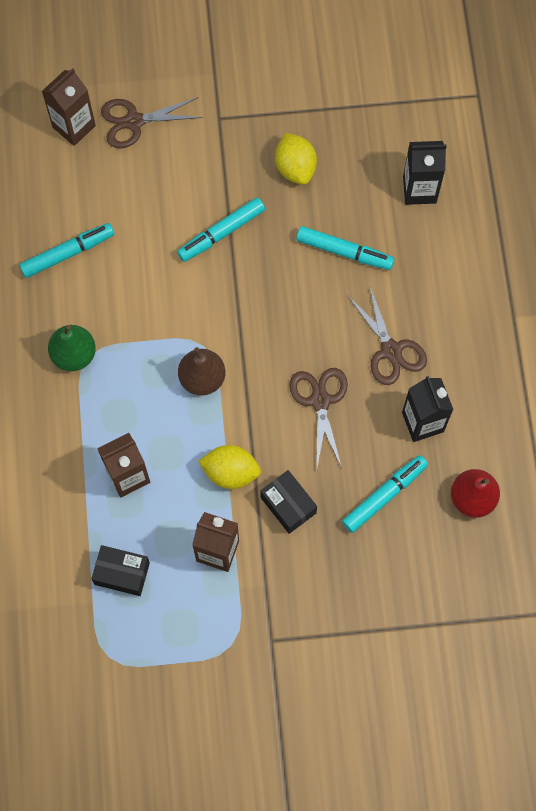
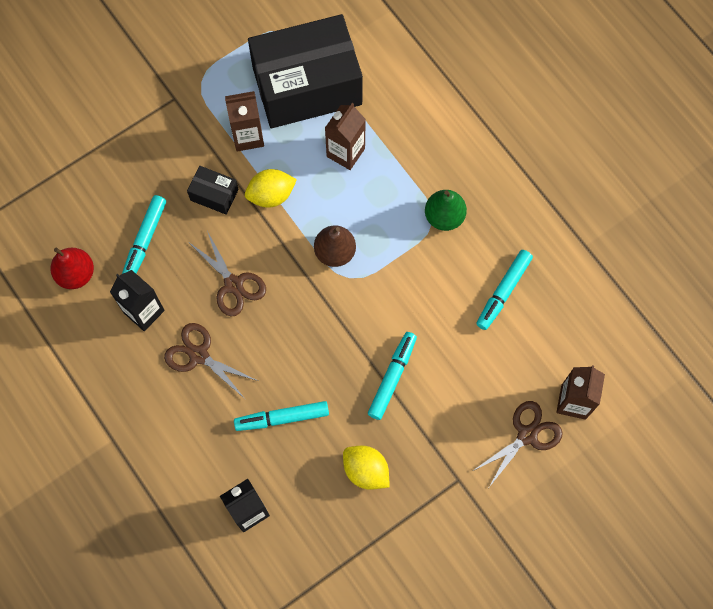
camera: 150 degrees right, 0 degrees up
black box [91,545,150,596] -> black box [248,14,363,128], size x2.45

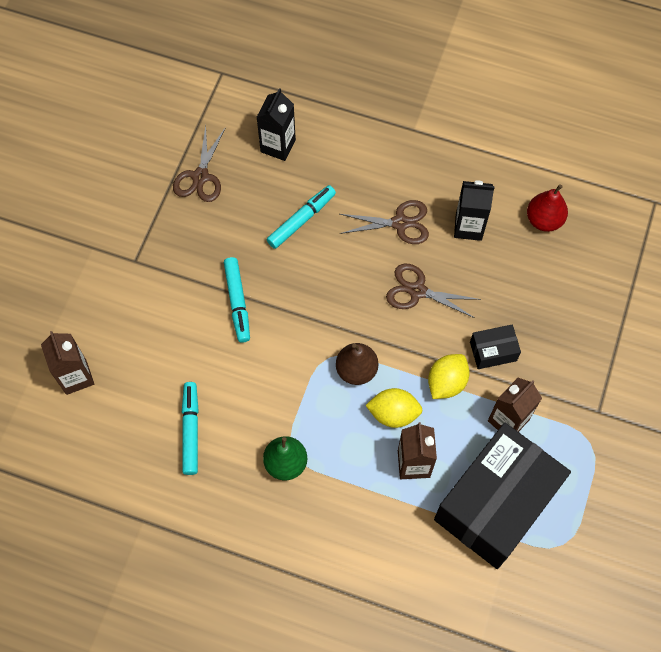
camera: 145 degrees right, 5 degrees down
turquoise marker [122,195,166,274] -> none
yellow lemon [343,446,390,490] -> yellow lemon moved to [365,388,423,428]
brown scissors [473,401,563,487] -> brown scissors moved to [173,126,226,202]

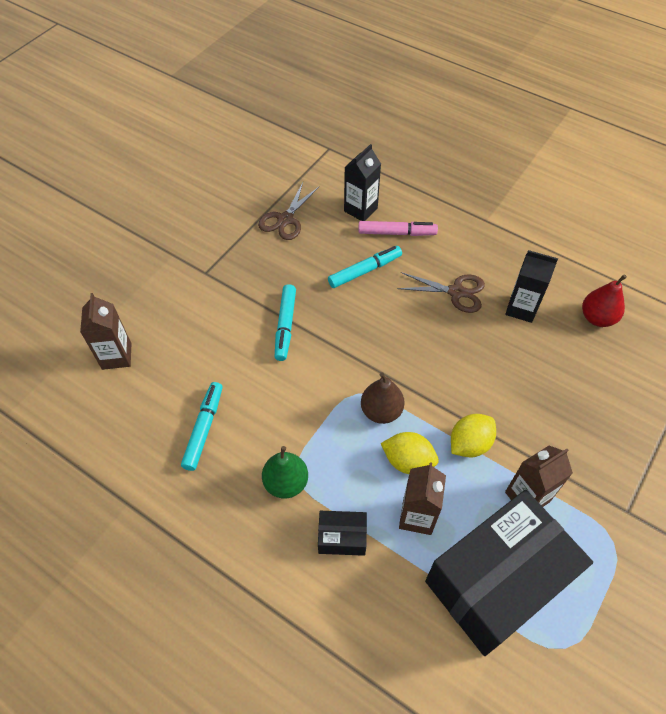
camera: 15 degrees right, 10 degrees down
brown scissors [386,264,481,318] -> none
black box [470,324,521,369] -> black box moved to [318,511,367,556]
none -> pink marker [358,221,438,236]

